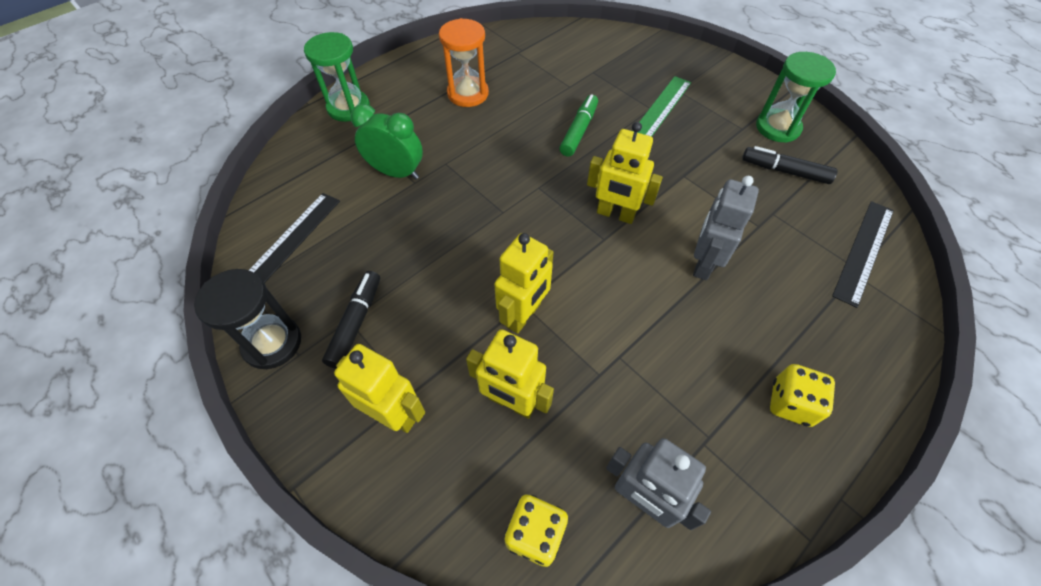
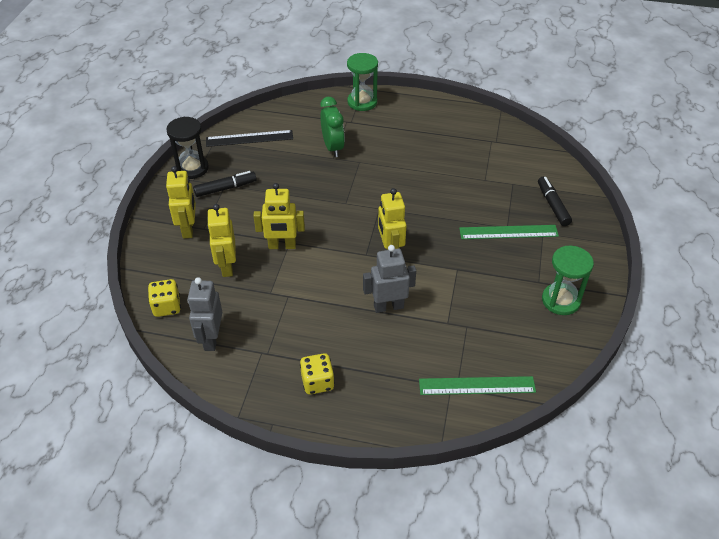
camera: 55 degrees right, 10 degrees down
orange hourglass [439,18,489,107] -> none
green marker [559,94,598,157] -> none
black marker [742,146,838,184] -> black marker moved to [538,176,572,226]
black ruler [832,201,894,308] -> green ruler [419,376,536,395]

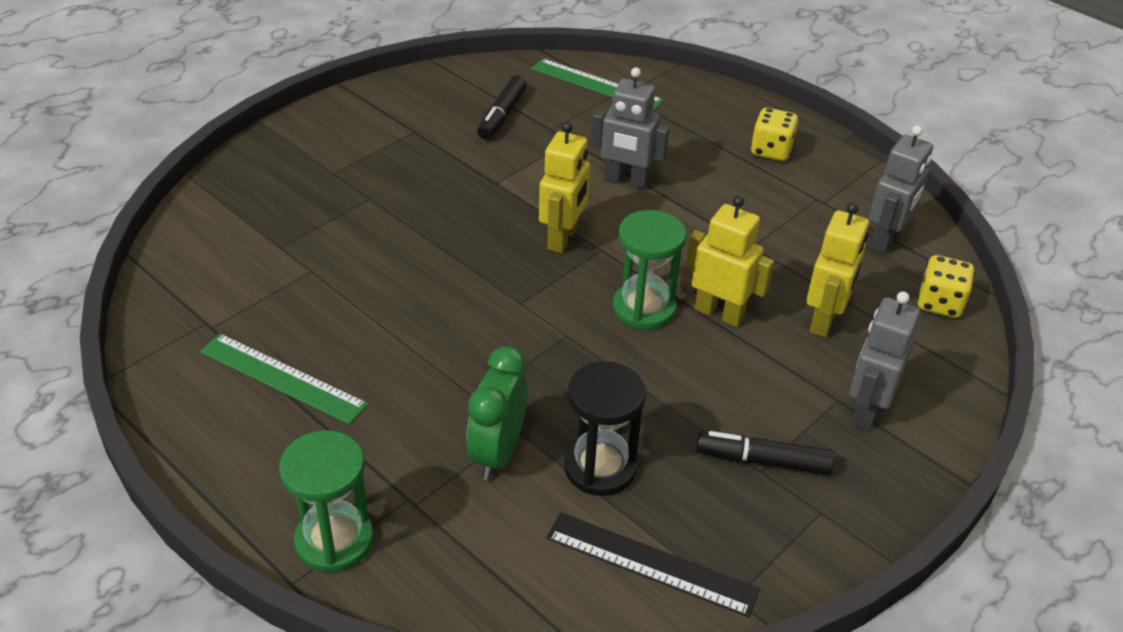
camera: 150 degrees left, 5 degrees down
black hourglass [166,117,209,179] -> black hourglass moved to [564,361,646,496]
yellow robot [166,166,196,238] -> grey robot [849,291,920,431]
green ruler [459,225,559,239] -> green ruler moved to [200,334,368,425]
black marker [538,176,572,226] -> black marker moved to [477,75,527,139]
green hourglass [542,246,594,315] -> green hourglass moved to [612,210,686,330]

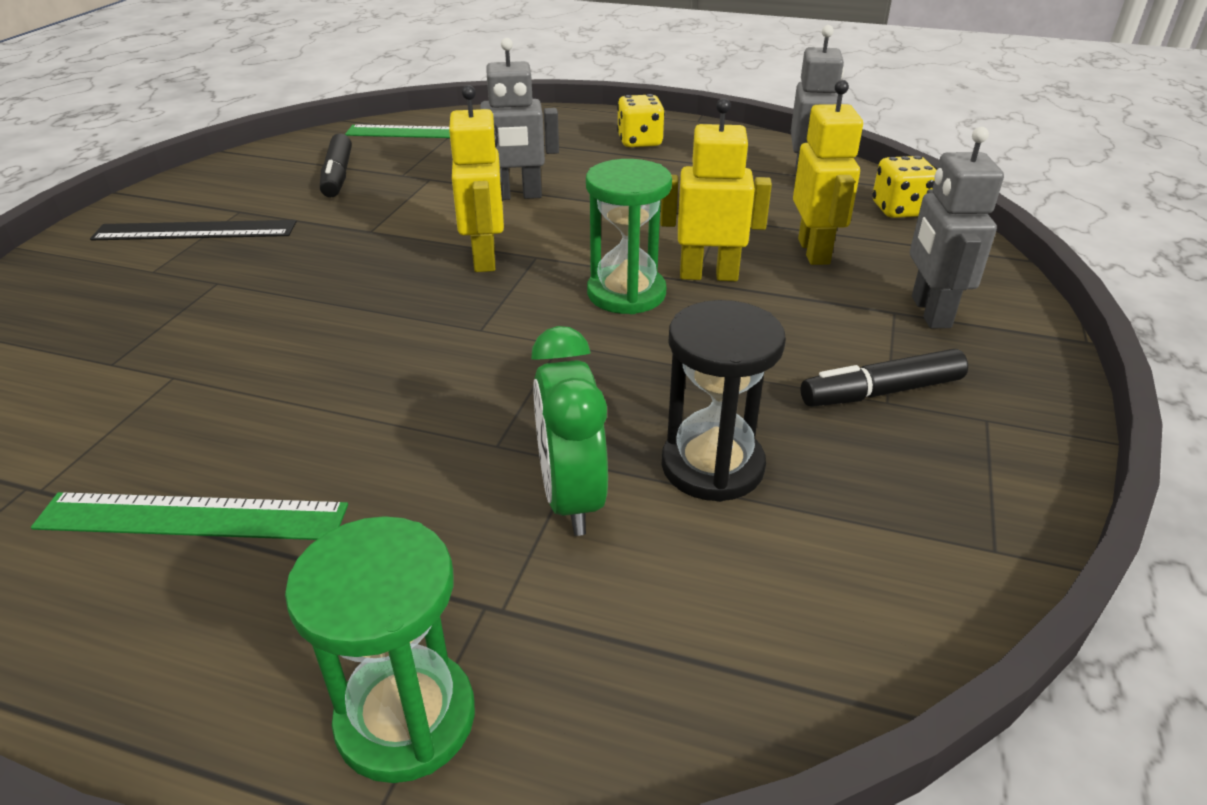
camera: 25 degrees left, 5 degrees down
black ruler [546,512,760,617] -> black ruler moved to [90,220,297,240]

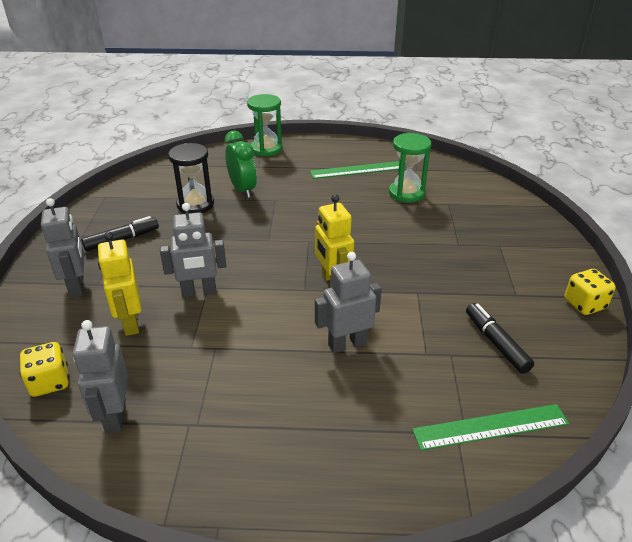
camera: 165 degrees right, 0 degrees up
black ruler [90,220,297,240] -> none
green hourglass [586,159,672,314] -> green hourglass moved to [389,133,432,203]
yellow dice [617,94,665,147] -> yellow dice moved to [565,269,616,315]
yellow robot [661,98,772,281] -> grey robot [160,203,226,297]

